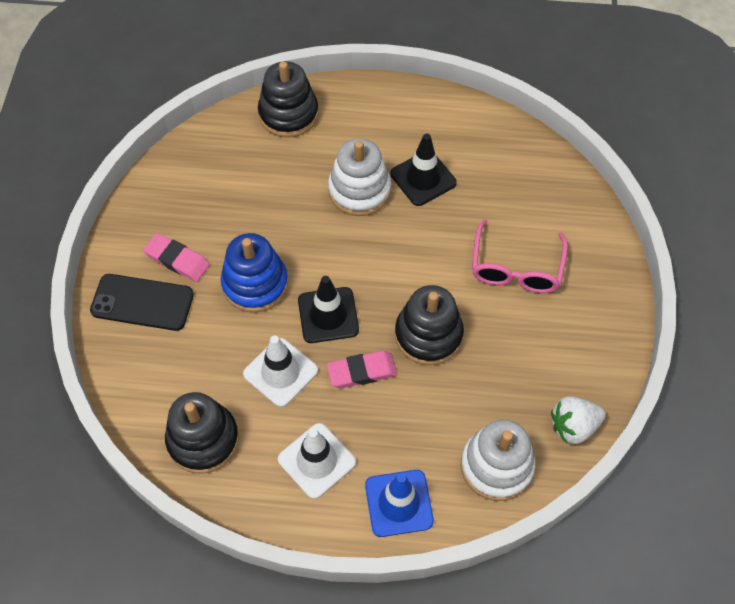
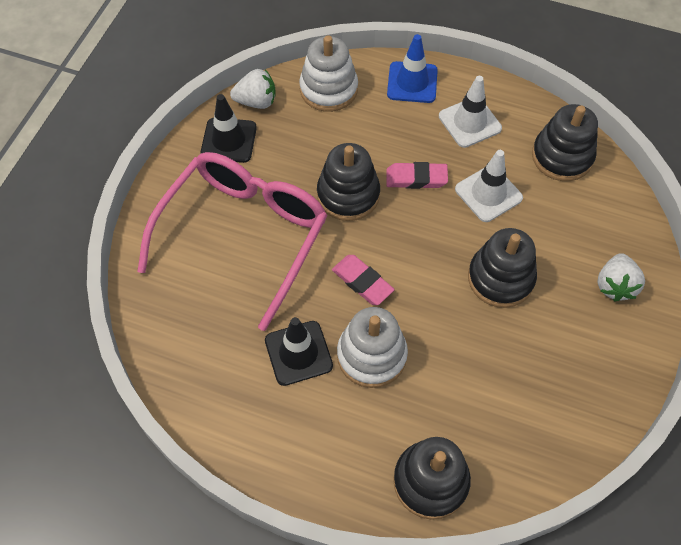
camera: 165 degrees left, 0 degrees up
black phone [90,274,194,331] -> white strawberry [598,253,645,301]
pink eraser [144,233,210,282] -> pink eraser moved to [332,255,395,305]
blue stacking toy [221,233,288,313] -> black stacking toy [468,228,537,308]
black traffic cone [298,276,359,343] -> black traffic cone moved to [201,94,257,163]
pink glasses [472,219,568,293] -> pink glasses [137,152,327,331], size x1.75

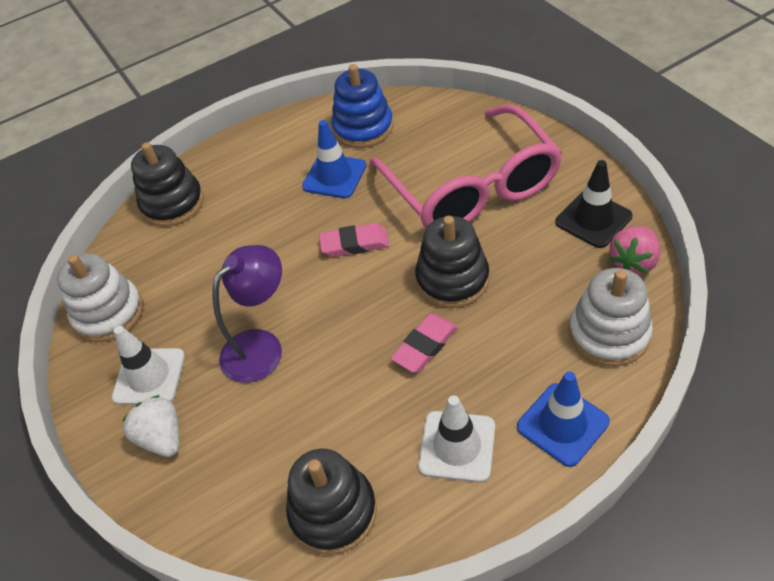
camera: 135 degrees right, 10 degrees down
white strawberry [230,69,276,109] -> pink strawberry [609,226,661,274]
black traffic cone [265,317,333,386] -> blue traffic cone [302,120,366,198]
white stacking toy [337,307,408,388] -> white stacking toy moved to [57,253,143,342]
white traffic cone [455,150,523,222] -> white traffic cone moved to [112,326,185,405]
black stacking toy [468,228,537,308] -> purple lamp [212,245,282,383]
none -> blue stacking toy [331,64,393,148]

